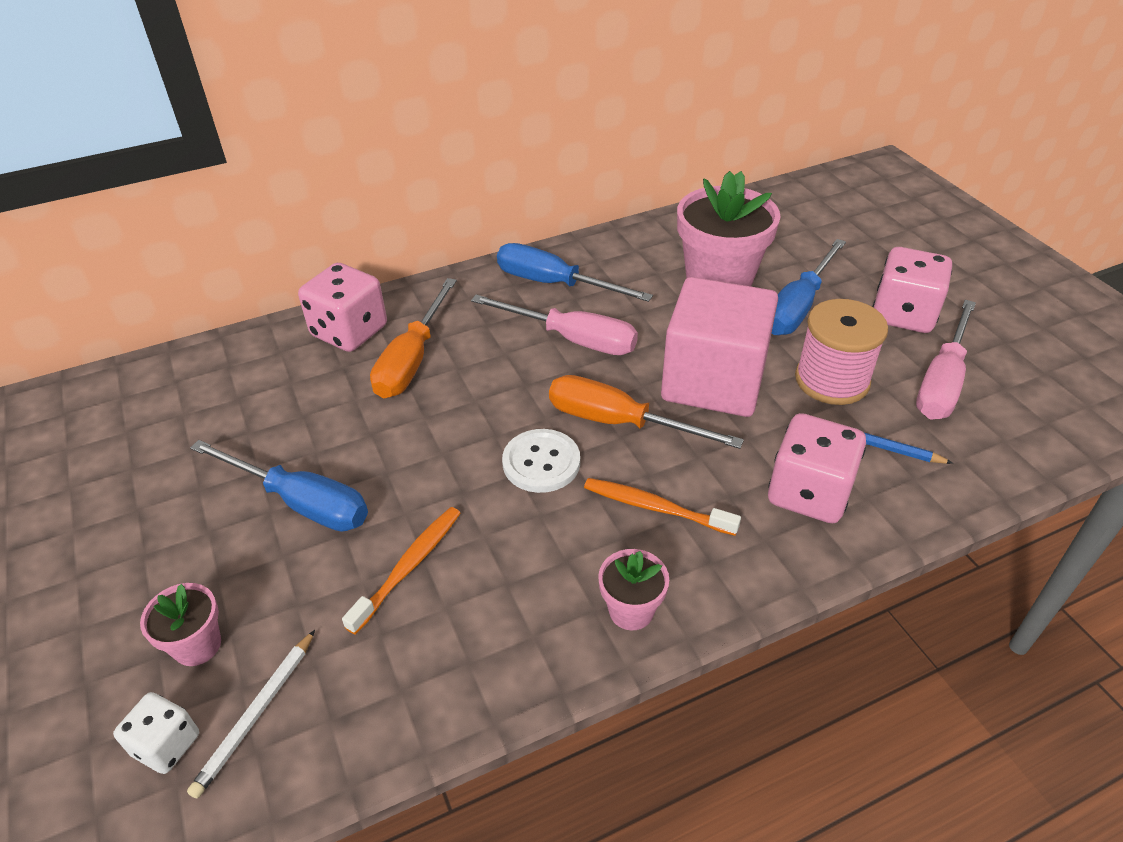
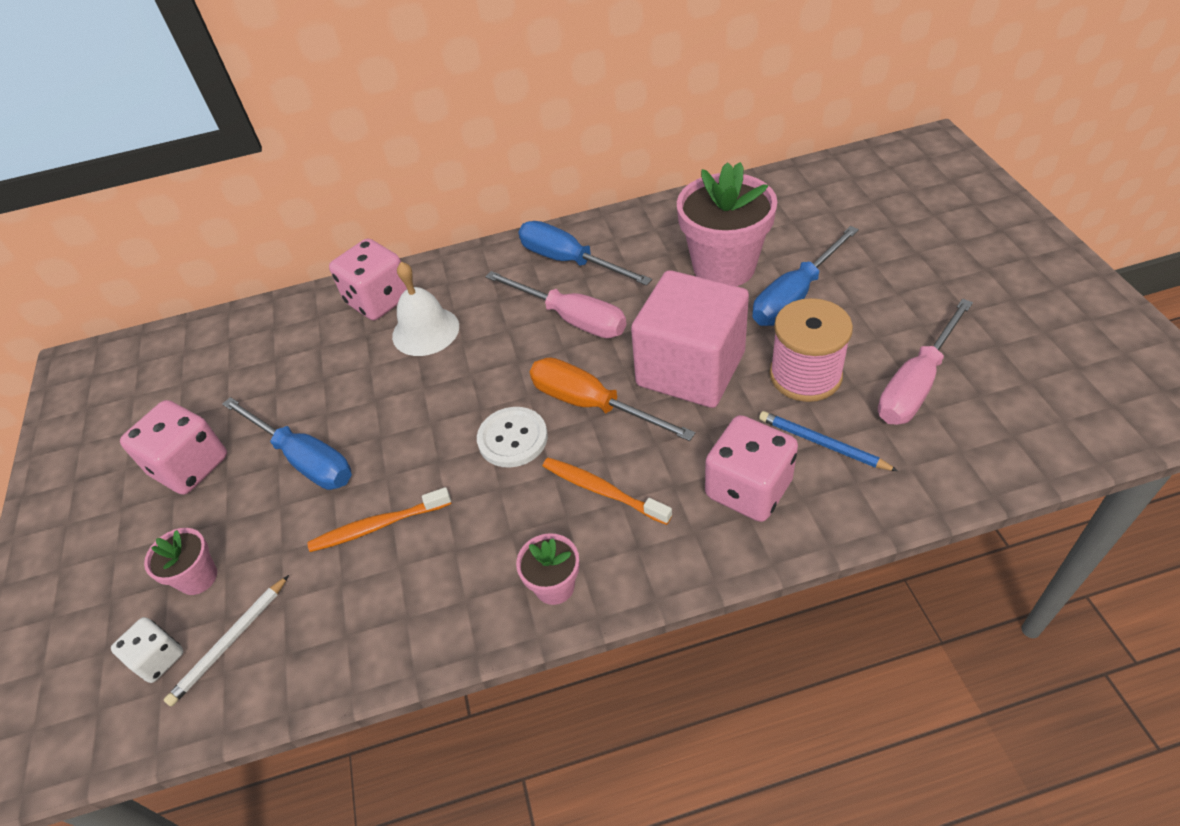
camera: 15 degrees right, 5 degrees up
orange toothbrush [342,507,461,635] -> orange toothbrush turned 150 degrees counterclockwise [307,487,452,552]
orange screwdriver [370,278,457,398] -> white bell [392,262,459,356]
pink dice [873,247,952,333] -> pink dice moved to [120,400,227,495]

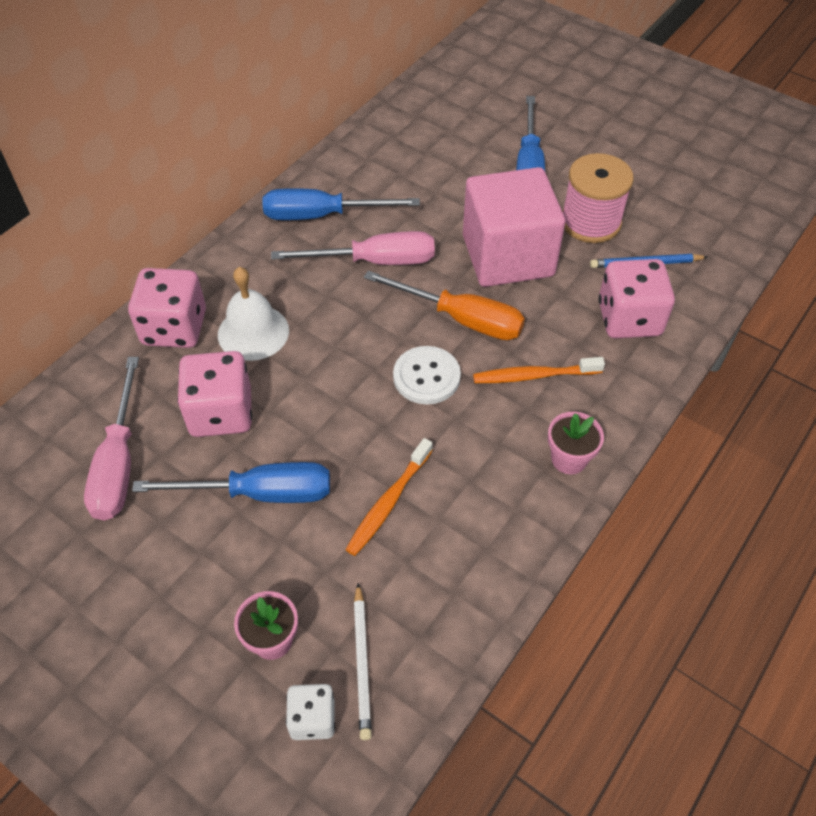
camera: 45 degrees left, 5 degrees up
pink dice [120,400,227,495] -> pink dice moved to [177,351,252,437]
orange screwdriver [530,357,695,441] -> orange screwdriver turned 150 degrees counterclockwise [364,271,525,340]
pink flower pot [677,162,777,286] -> none
pink screwdriver [878,299,973,425] -> pink screwdriver moved to [84,357,139,521]

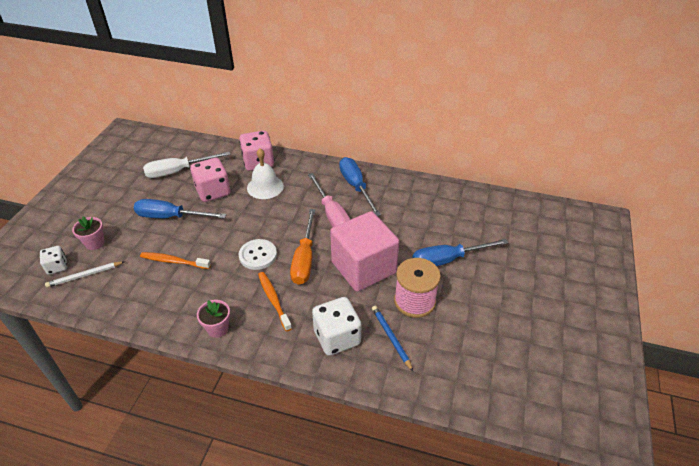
camera: 70 degrees right, 10 degrees down
pink screwdriver [84,357,139,521] -> white screwdriver [143,151,231,178]
blue screwdriver [132,462,330,503] -> blue screwdriver turned 120 degrees clockwise [134,199,227,218]
pink dice [599,259,675,338] -> white dice [312,297,362,356]

